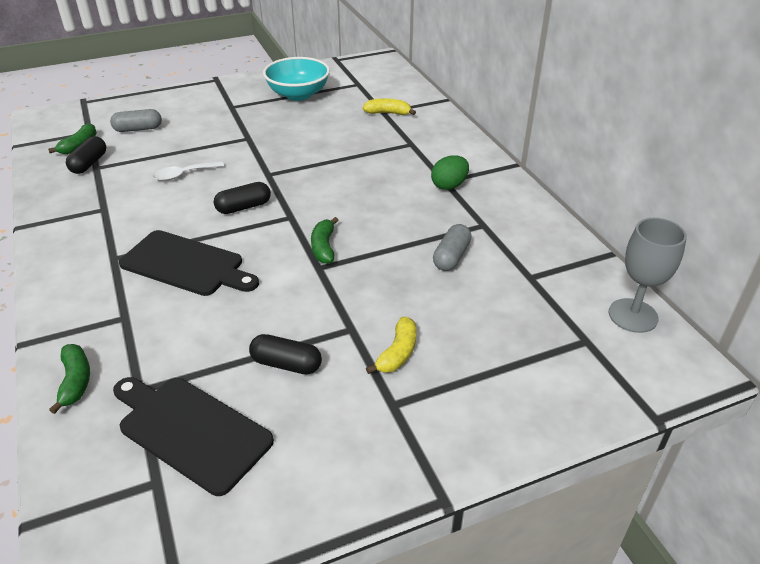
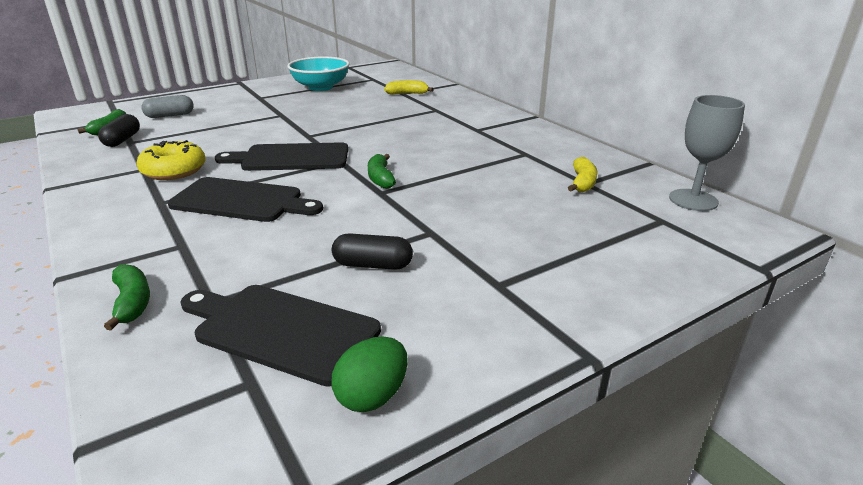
camera: 10 degrees left, 10 degrees down
white spoon [152,161,224,181] -> none
black capsule [214,182,271,214] -> black cutting board [215,142,348,171]
yellow banana [366,317,416,374] -> yellow banana moved to [568,157,598,192]
green egg [431,155,469,190] -> green egg moved to [331,336,408,412]
grey capsule [433,224,472,271] -> none
none -> yellow donut [136,140,206,180]

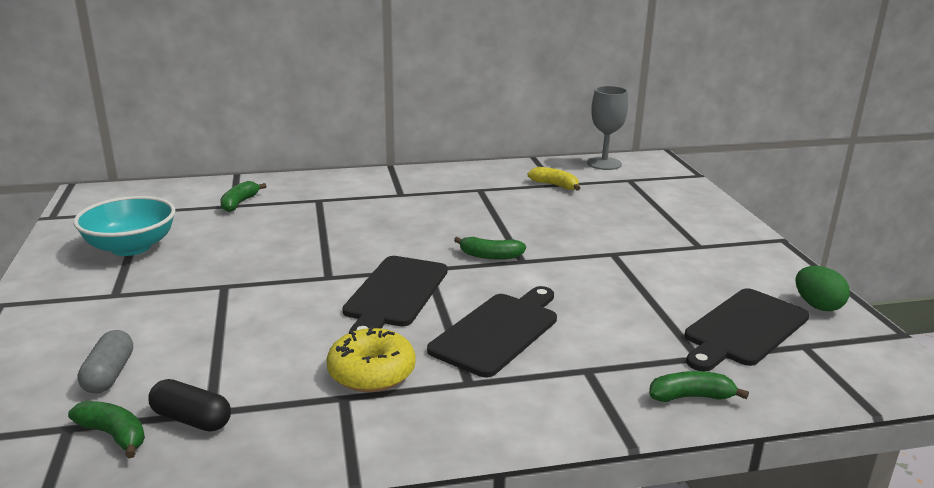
camera: 70 degrees left, 5 degrees down
black capsule [332,233,413,270] -> none
yellow banana [384,80,434,94] -> green banana [220,181,266,212]

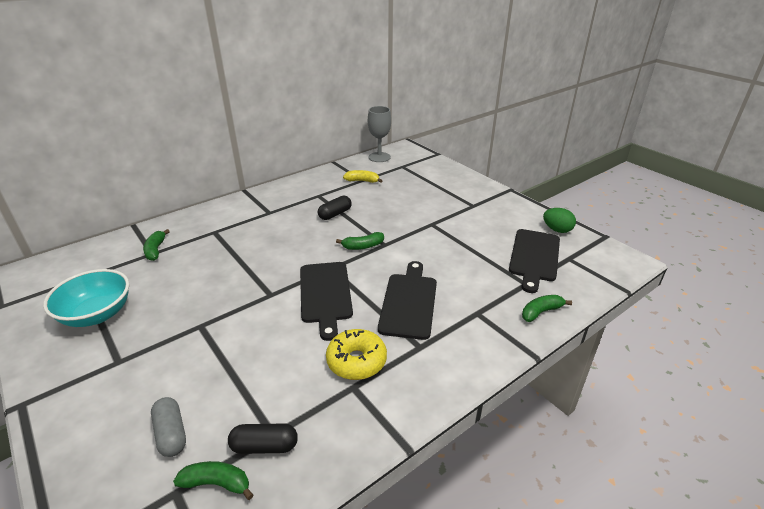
camera: 25 degrees left, 10 degrees up
none -> black capsule [318,196,352,220]

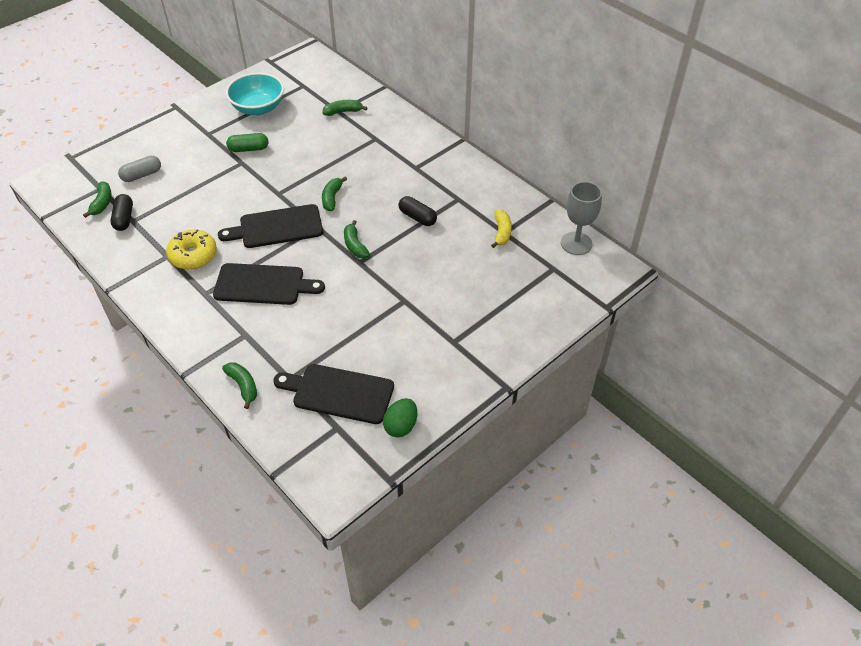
camera: 85 degrees right, 15 degrees up
none -> green capsule [226,133,268,152]
none -> green banana [322,176,347,211]

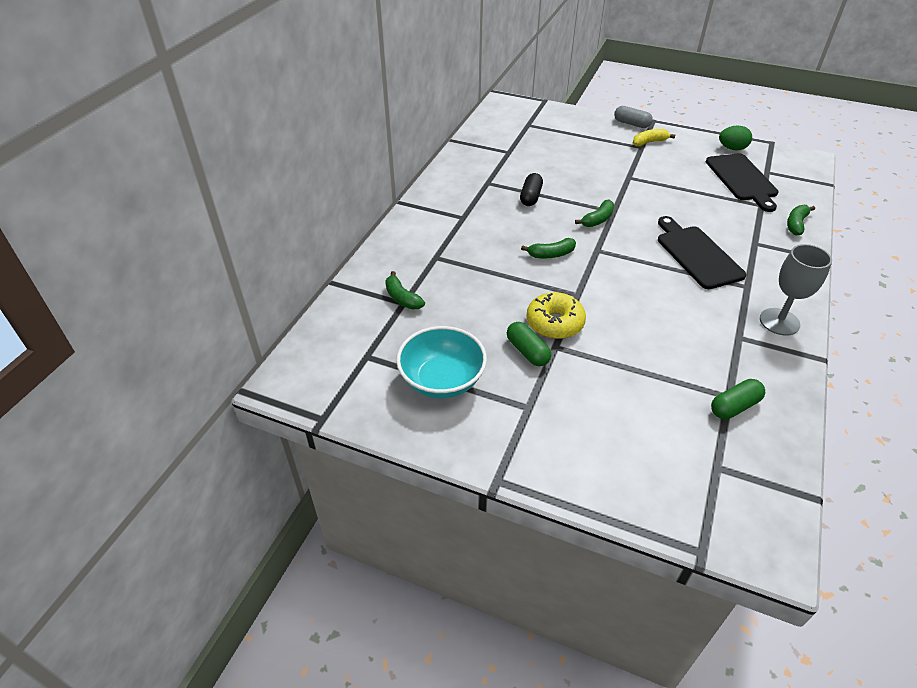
camera: 115 degrees left, 5 degrees down
green banana [83,181,111,218] -> none
black capsule [110,194,133,231] -> green capsule [711,379,765,419]
grey capsule [118,156,161,182] -> grey capsule moved to [614,106,653,128]
yellow donut [166,230,217,269] -> yellow donut moved to [527,292,586,339]
black cutting board [218,204,323,248] -> none
yellow banana [491,210,512,248] -> yellow banana moved to [633,129,675,146]
grey goblet [561,181,602,255] -> grey goblet moved to [760,244,832,336]

